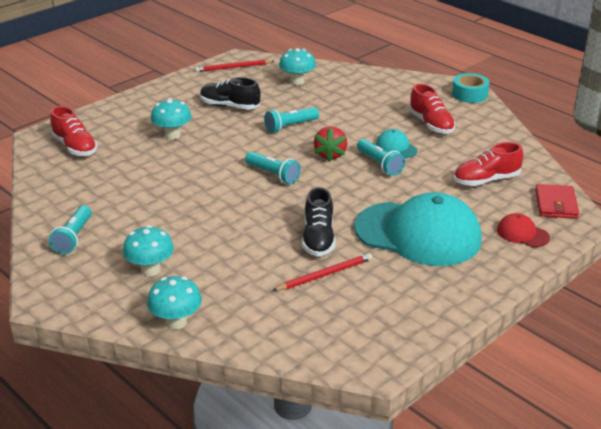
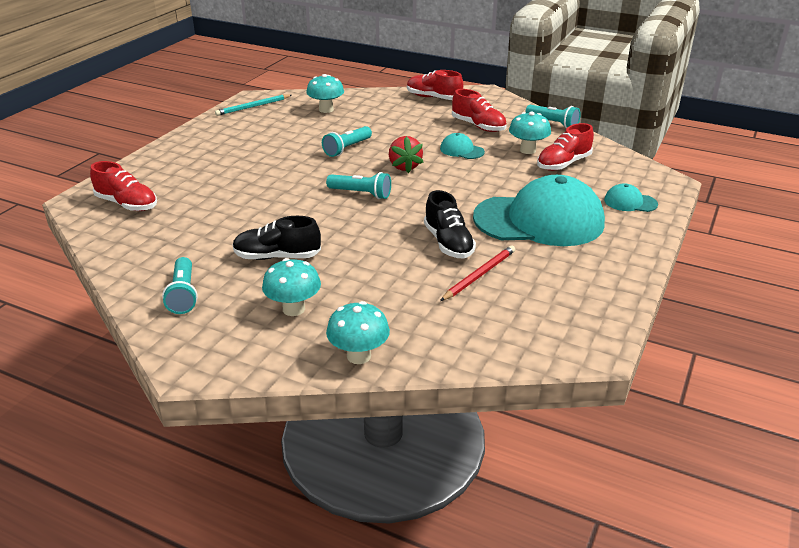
camera: 20 degrees left, 0 degrees up
turquoise mushroom [151,98,192,140] -> turquoise mushroom moved to [509,112,551,154]
red pencil [195,60,274,72] -> turquoise pencil [215,95,292,116]
black shoe [200,77,260,110] -> black shoe moved to [232,216,321,260]
turquoise flashlight [357,139,405,176] -> turquoise flashlight moved to [525,105,581,128]
turquoise tape [452,73,490,103] -> none
red cap [497,213,550,247] -> turquoise cap [604,183,658,212]
red wallet [535,184,579,219] -> none
none -> red shoe [407,70,463,100]

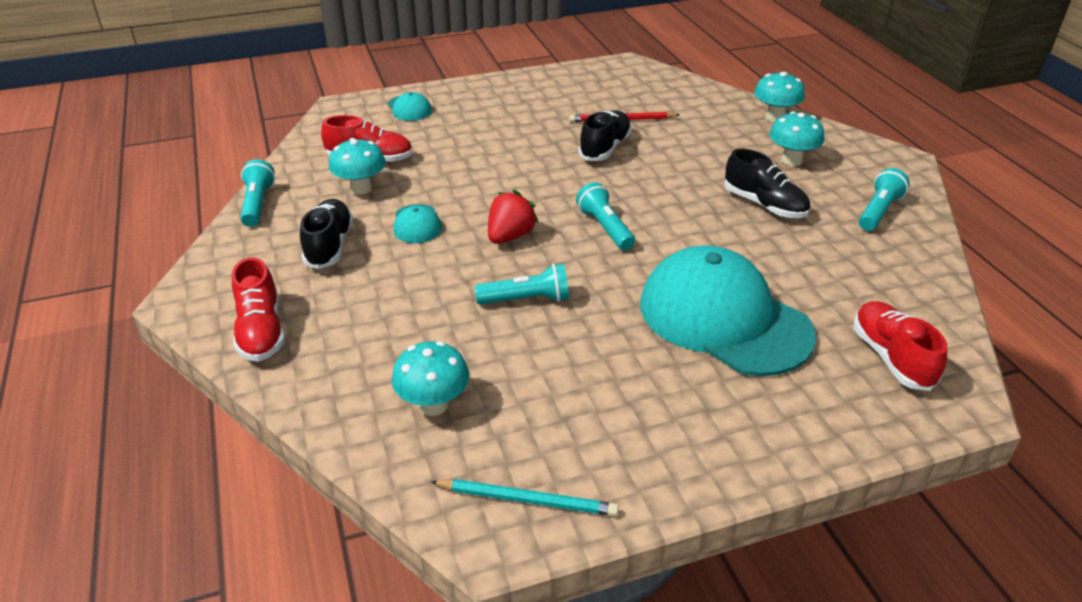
camera: 135 degrees left, 5 degrees up
red shoe [452,89,507,132] -> black shoe [300,199,354,269]
turquoise cap [473,175,605,246] -> turquoise cap moved to [640,246,816,376]

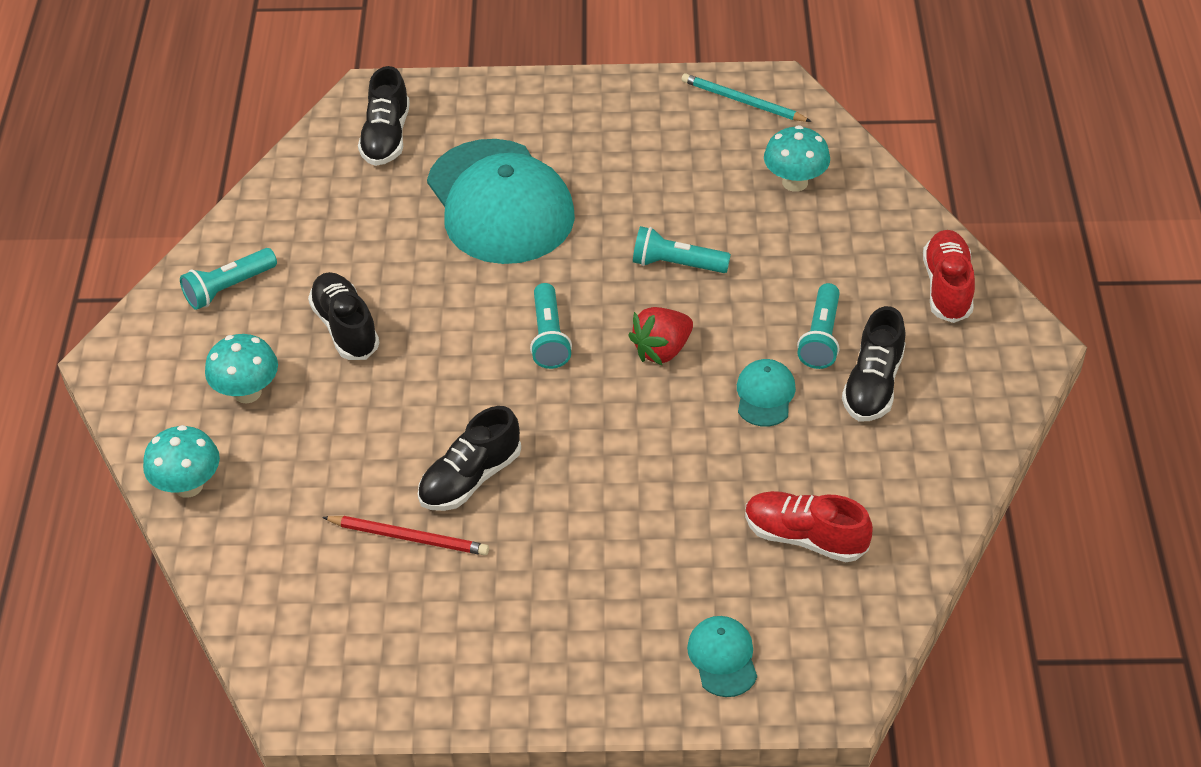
camera: 160 degrees left, 10 degrees up
turquoise flashlight [240,159,275,227] -> turquoise flashlight moved to [797,283,840,369]
turquoise mushroom [329,138,386,195] -> none
red shoe [853,301,947,391] -> black shoe [358,66,410,166]

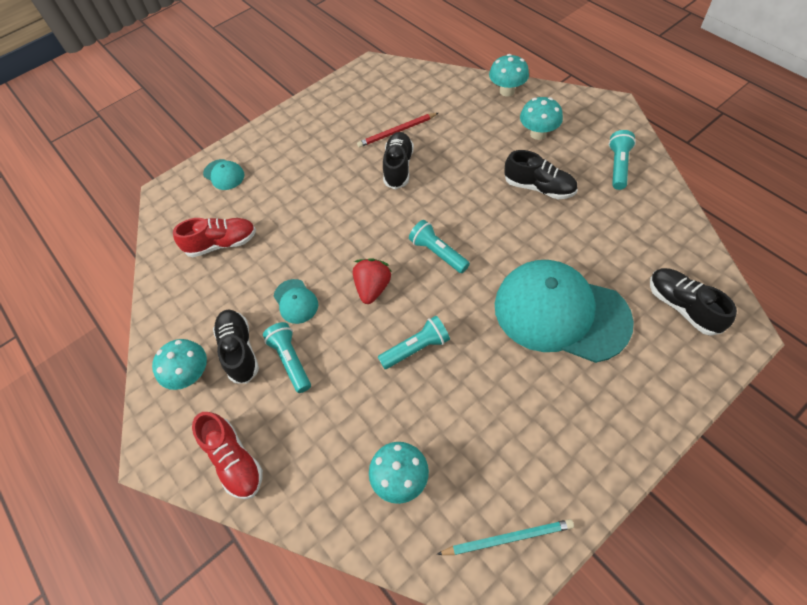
camera: 145 degrees right, 10 degrees up
none -> turquoise mushroom [152,339,207,390]

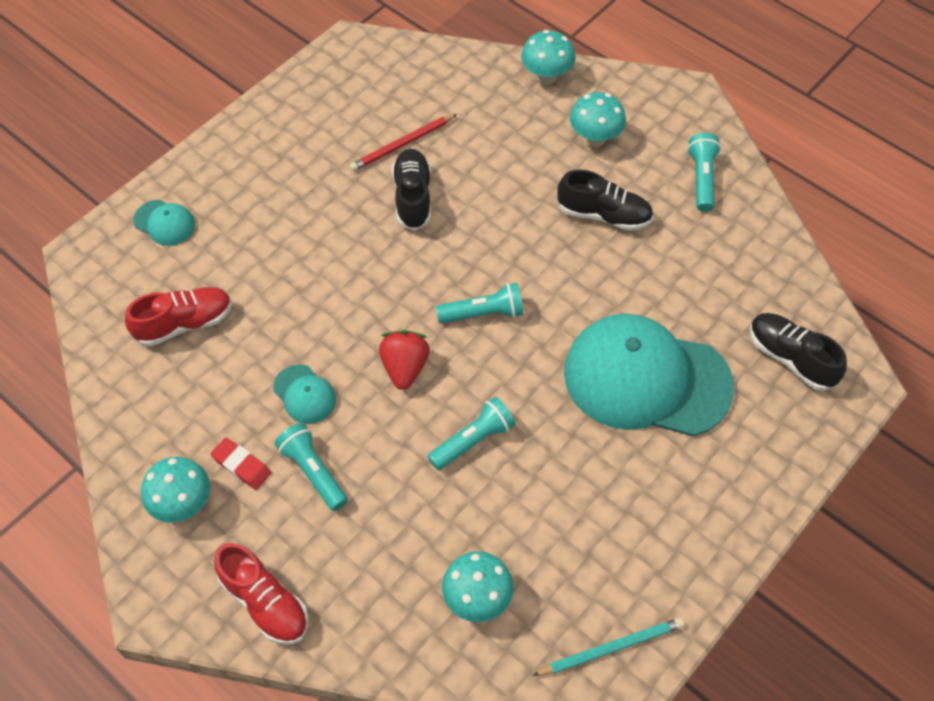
camera: 15 degrees left, 0 degrees up
black shoe [213,309,259,384] -> red eraser [211,438,271,490]
turquoise flashlight [409,220,470,273] -> turquoise flashlight turned 135 degrees clockwise [436,283,523,324]

